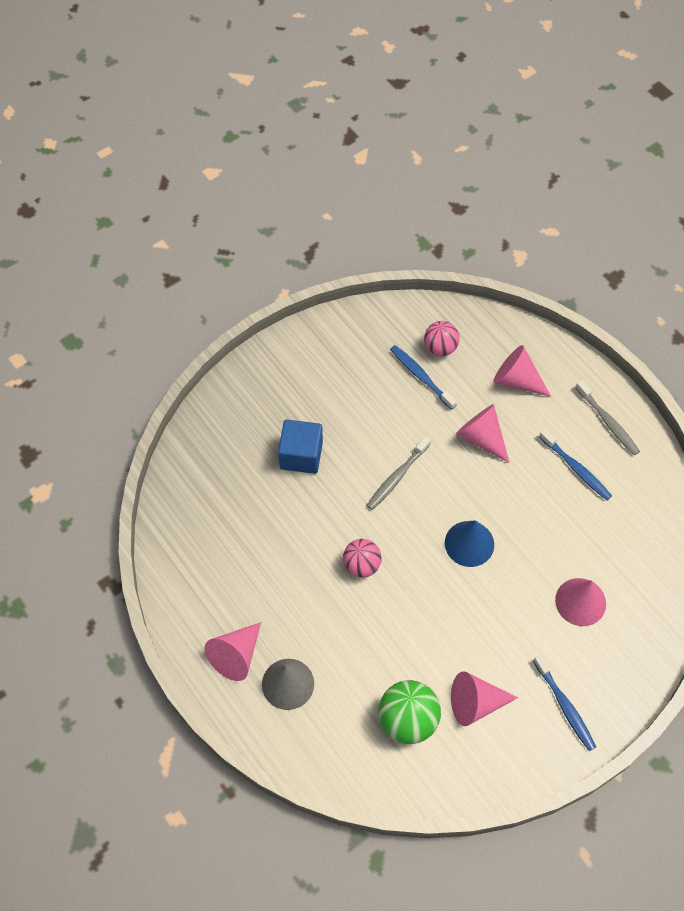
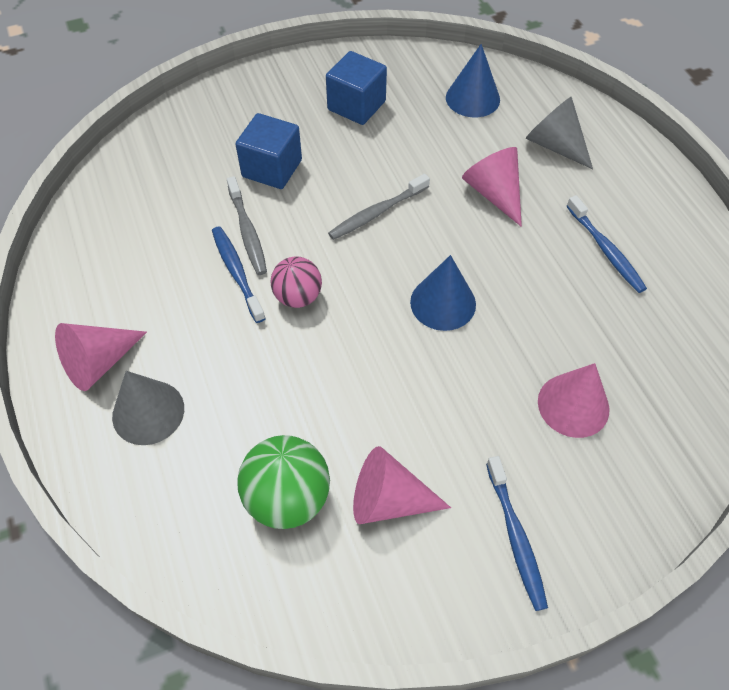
camera: 15 degrees right, 5 degrees down
blue toothbrush [390,345,457,410] -> blue toothbrush moved to [212,226,266,323]
pink ball [424,321,459,356] -> blue cone [446,44,500,117]
pink cone [493,345,551,397] -> grey cone [526,97,593,169]
grey toothbrush [576,380,640,455] -> grey toothbrush moved to [227,176,267,275]
none -> blue cube [326,51,387,125]

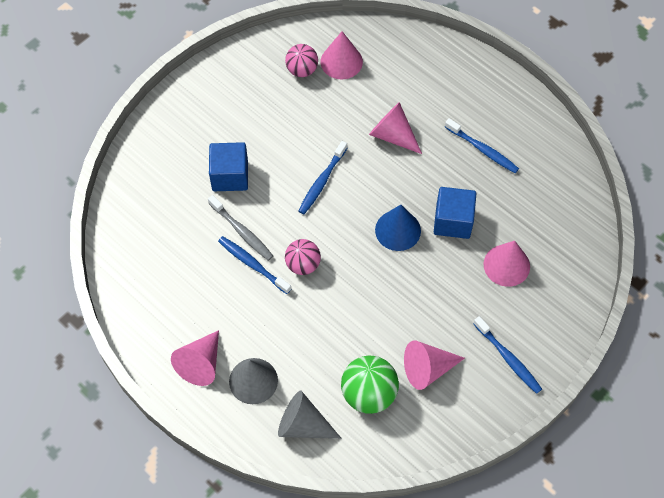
camera: 25 degrees left, 5 degrees up
blue cube [326,51,387,125] -> blue cube moved to [434,187,476,239]
grey toothbrush [328,174,430,240] -> blue toothbrush [298,141,347,214]
blue cone [446,44,500,117] -> pink cone [320,31,363,79]
grey cone [526,97,593,169] -> grey cone moved to [278,391,342,439]
none -> pink ball [285,44,318,77]

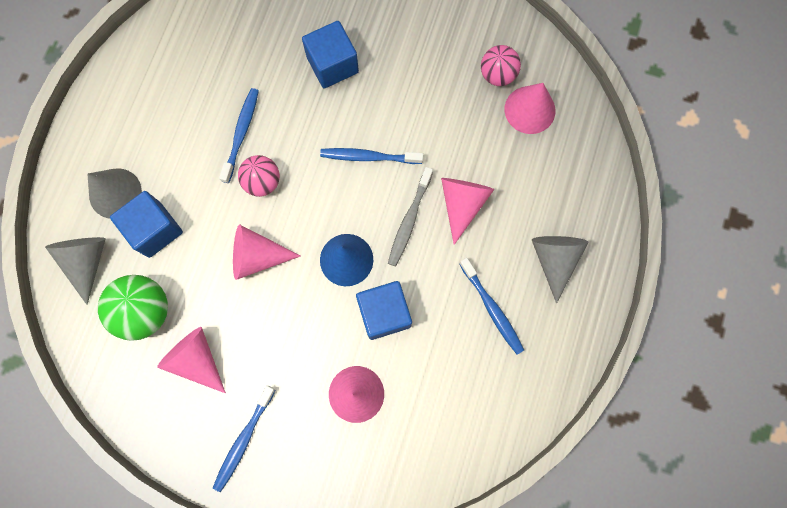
camera: 65 degrees right, 15 degrees up
pink cone [171,330,219,386] -> pink cone moved to [233,225,300,280]
grey toothbrush [208,195,273,261] -> grey toothbrush moved to [388,167,433,266]
blue toothbrush [445,118,519,173] -> blue toothbrush turned 45 degrees counterclockwise [459,258,524,355]
none -> blue cube [110,191,183,258]
none -> grey cone [532,236,589,304]

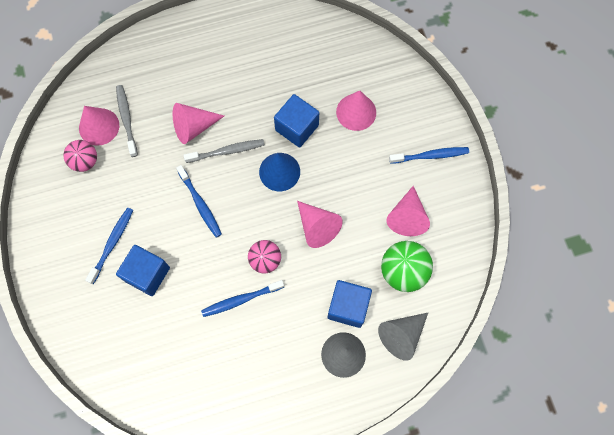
camera: 125 degrees left, 5 degrees down
blue toothbrush [459,258,524,355] -> blue toothbrush moved to [85,208,133,284]
grey cone [532,236,589,304] -> none
none -> grey toothbrush [116,85,138,157]

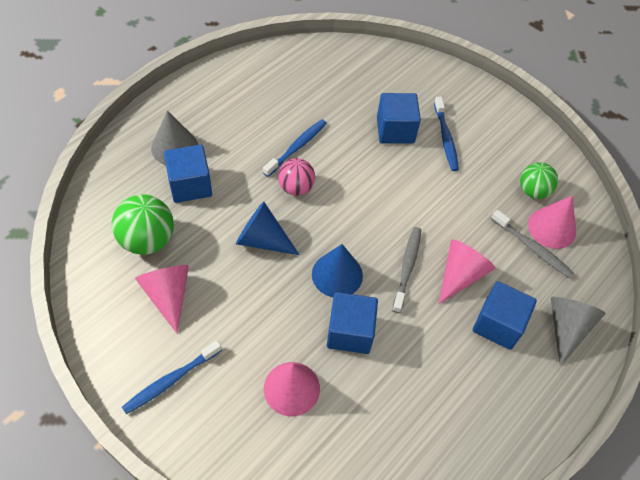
camera: 145 degrees right, 15 degrees down
pink ball [63,140,97,172] -> green ball [520,162,558,199]
blue toothbrush [176,165,222,238] -> none
grey toothbrush [183,139,264,163] -> grey toothbrush turned 150 degrees clockwise [392,227,421,313]
pink cone [297,201,342,248] -> blue cone [236,201,299,255]
grey cone [378,313,428,361] -> grey cone moved to [551,297,606,366]
none -> blue cube [473,281,537,350]

